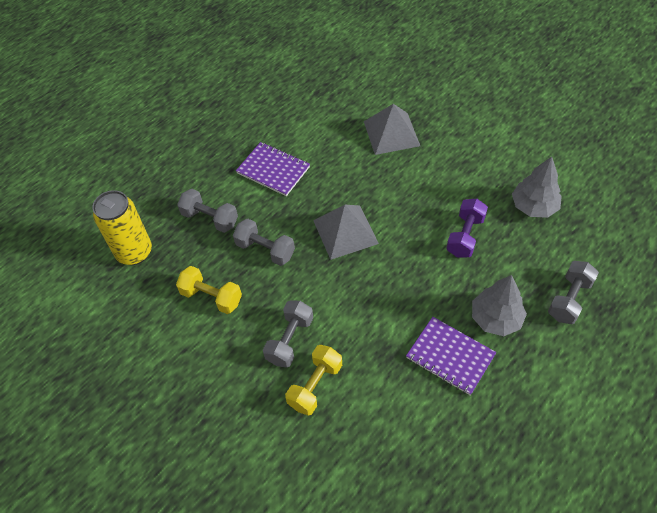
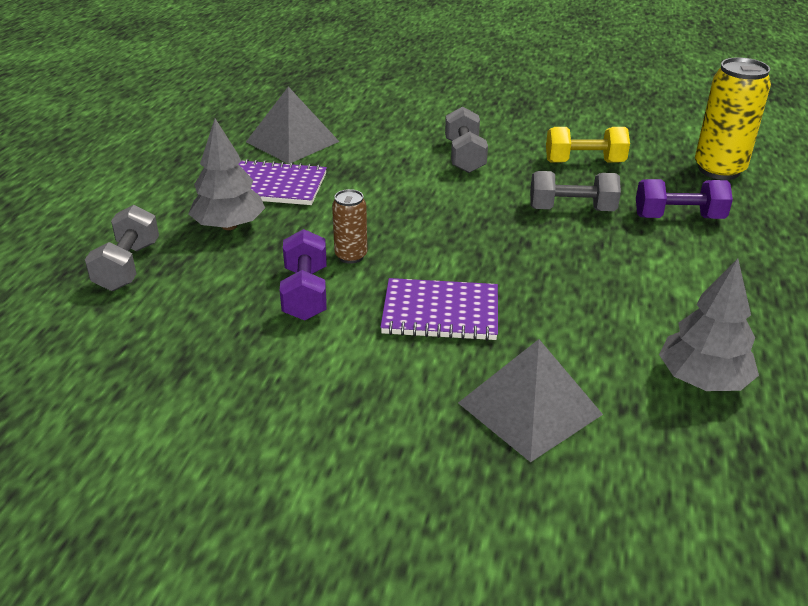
camera: 150 degrees right, 20 degrees down
grey dumbbell [177,189,238,233] -> purple dumbbell [636,179,733,219]
purple notebook [236,142,310,196] -> purple notebook moved to [380,278,498,341]
yellow dumbbell [285,345,342,416] -> none
grey pyramid [313,205,379,260] -> grey pyramid moved to [246,87,339,164]
grey tree [512,156,562,218] -> grey tree moved to [659,258,759,391]
none -> brown can [332,189,367,264]

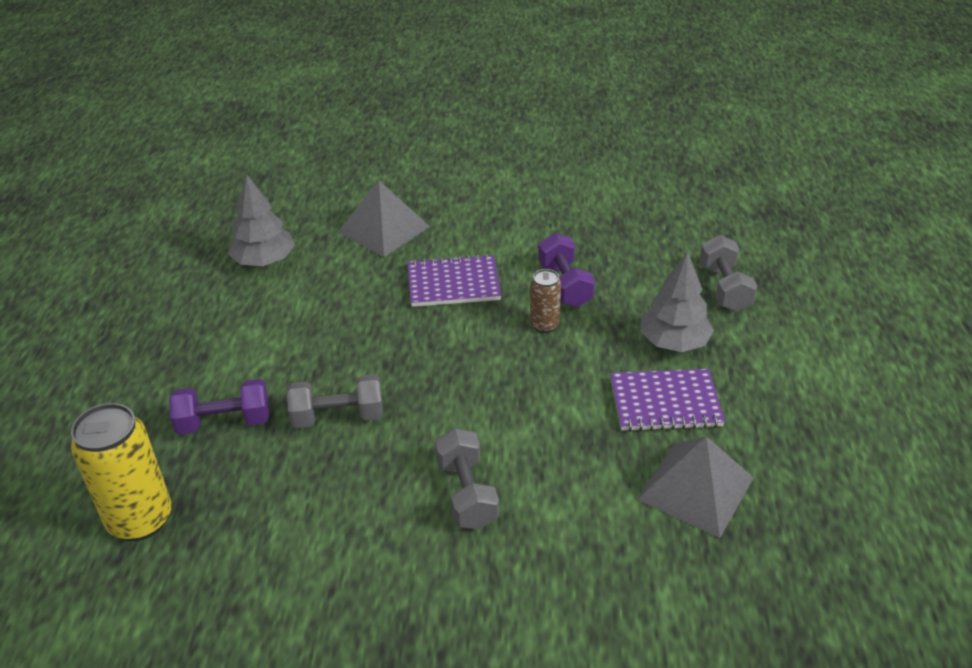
camera: 170 degrees right, 5 degrees up
yellow dumbbell [546,127,630,162] -> none

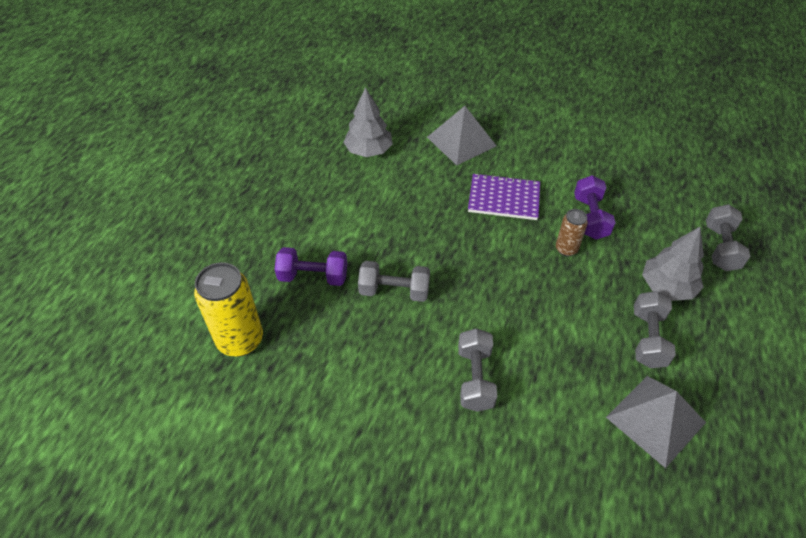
camera: 15 degrees right, 10 degrees up
purple notebook [610,369,725,432] -> grey dumbbell [634,291,676,368]

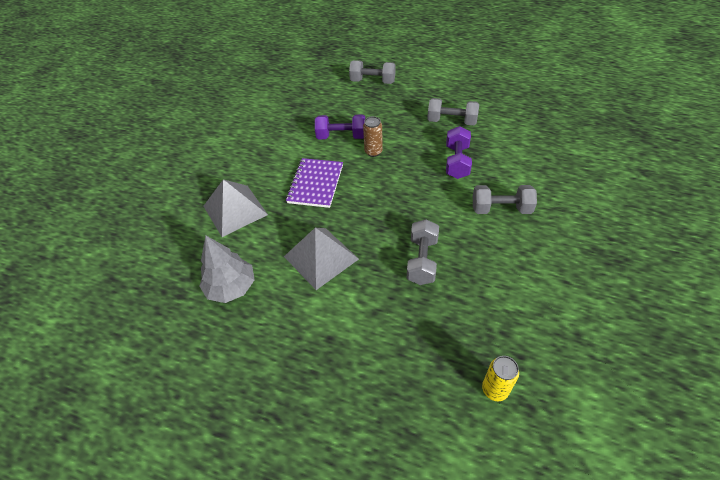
camera: 85 degrees left, 0 degrees up
yellow can [194,262,263,357] -> yellow can [482,356,519,401], size x0.54
purple dumbbell [275,247,347,286] -> purple dumbbell moved to [446,126,472,179]
grey pyramid [606,376,706,468] -> grey pyramid moved to [284,228,359,290]
grey tree [642,227,704,301] -> none

